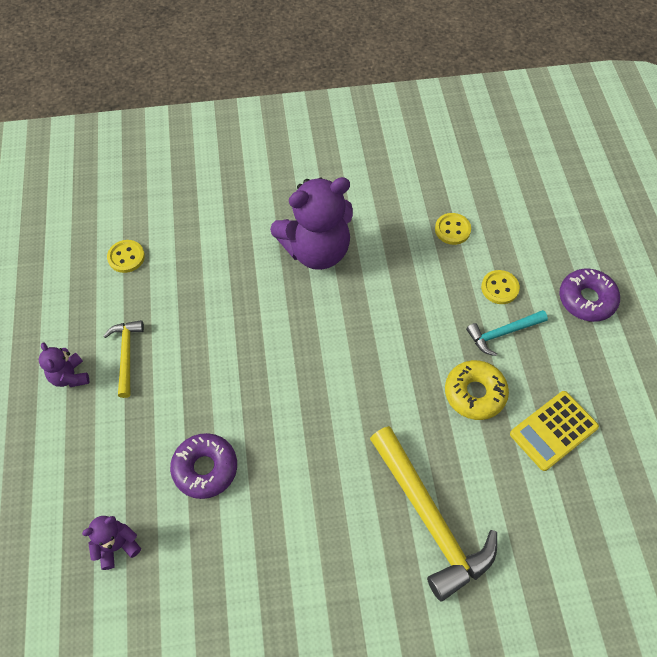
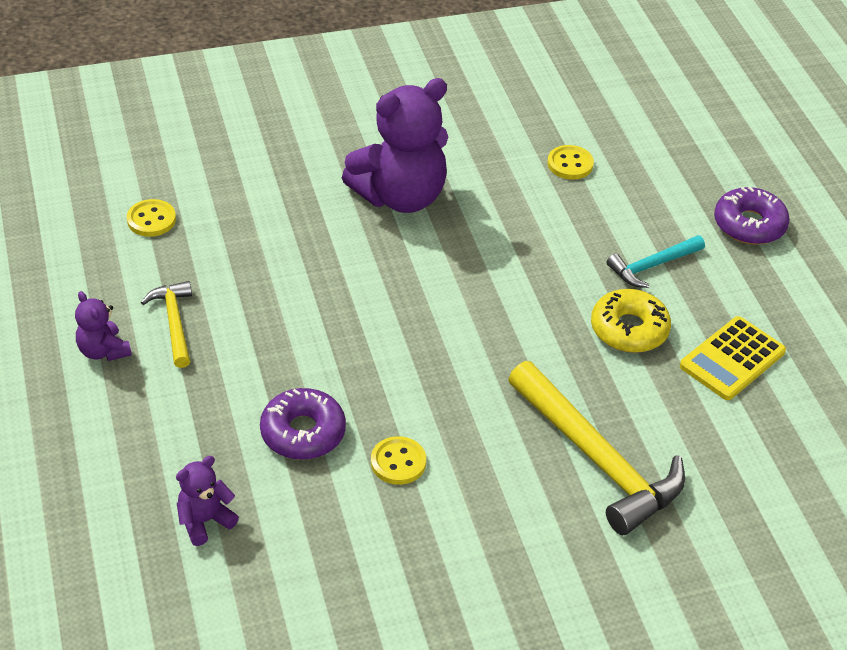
camera: 10 degrees left, 15 degrees down
yellow button [481,270,520,304] -> yellow button moved to [371,436,426,485]

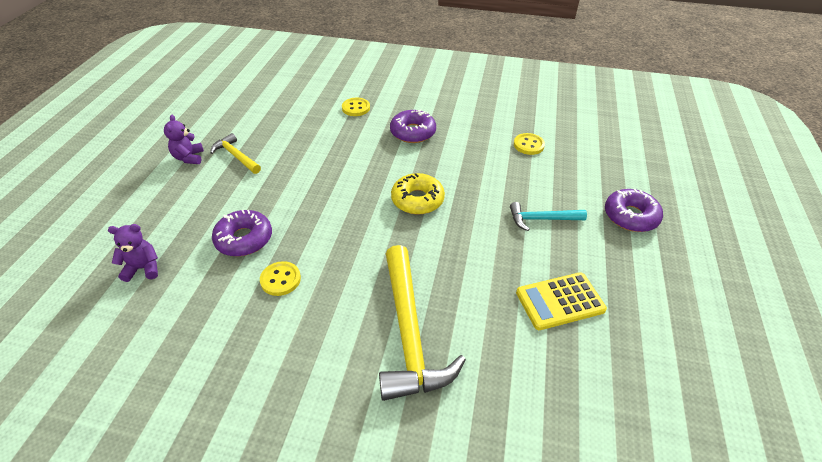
camera: 30 degrees right, 0 degrees up
yellow button [127,199,176,237] -> yellow button moved to [342,98,370,116]
yellow hammer [141,281,192,368] -> yellow hammer turned 60 degrees counterclockwise [210,133,261,174]
purple teddy bear [342,78,448,213] -> purple donut [390,109,436,143]
yellow donut [591,289,671,353] -> yellow donut moved to [391,173,445,215]

